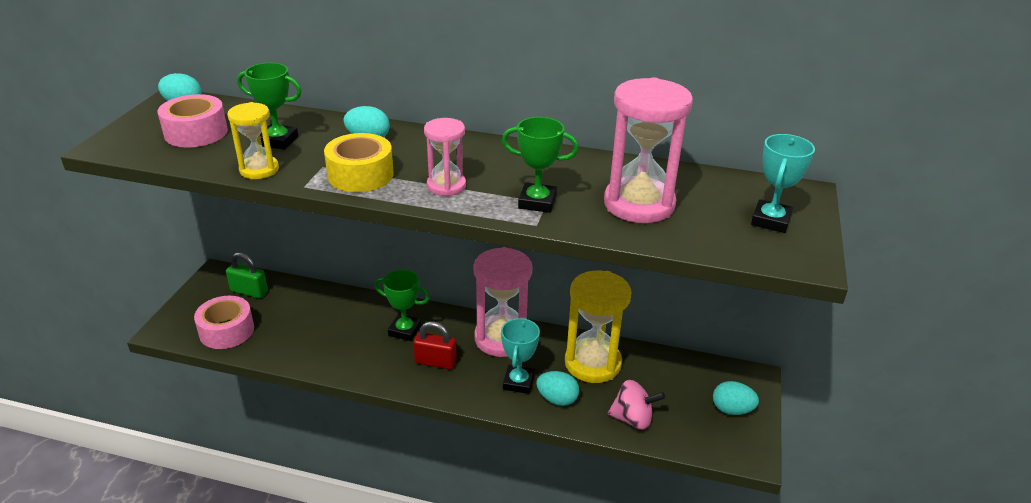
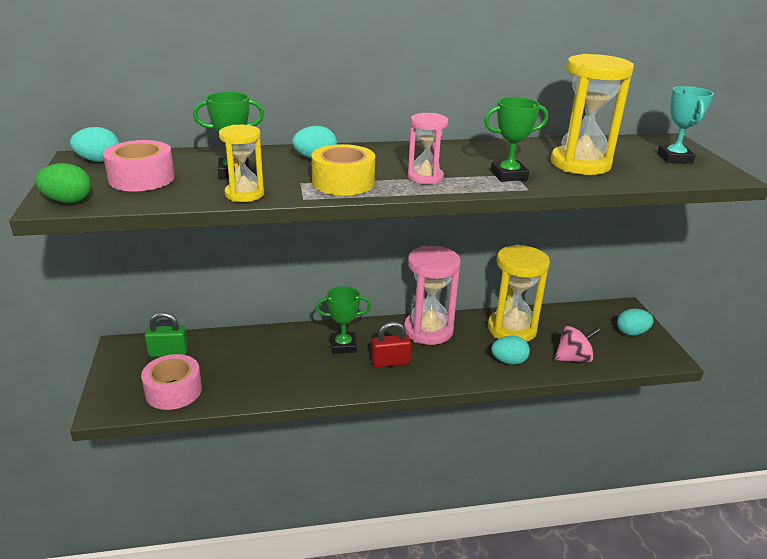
camera: 25 degrees left, 5 degrees down
turquoise trophy [501,318,540,394] -> none
pink hourglass [604,77,693,223] -> yellow hourglass [551,54,634,175]
none -> green egg [35,163,91,203]

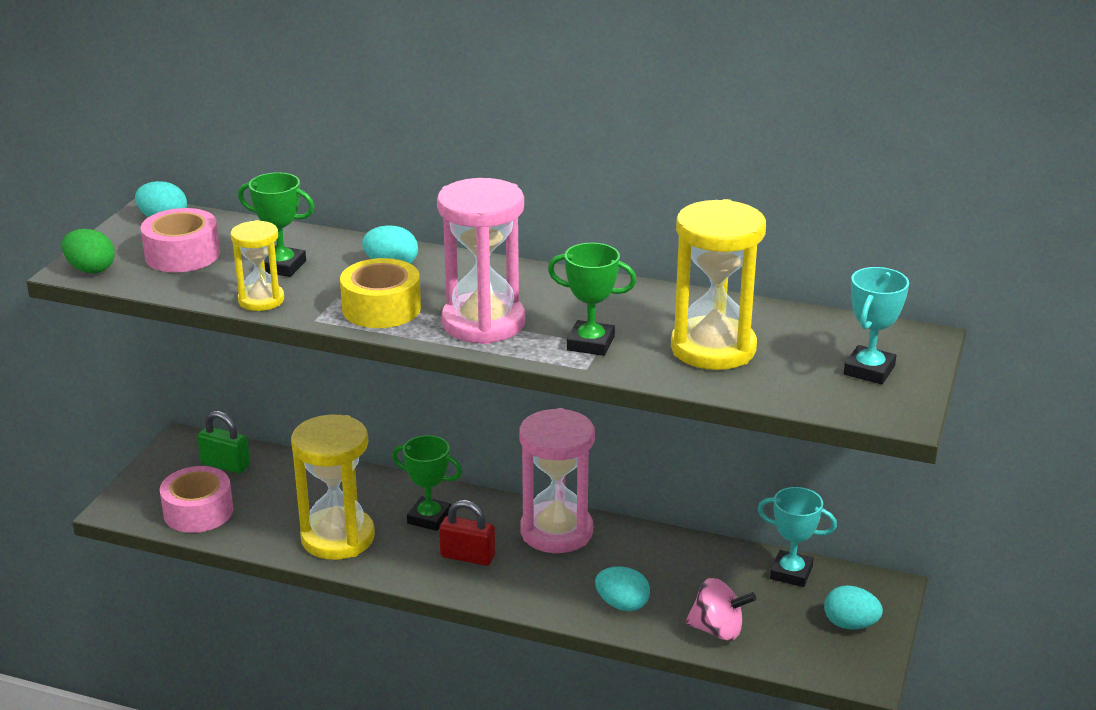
camera: 30 degrees right, 0 degrees up
pink hourglass [408,113,448,184] -> pink hourglass [437,178,525,344], size x1.77
yellow hourglass [488,245,550,342] -> yellow hourglass moved to [291,415,375,560]
none -> turquoise trophy [758,487,837,587]

